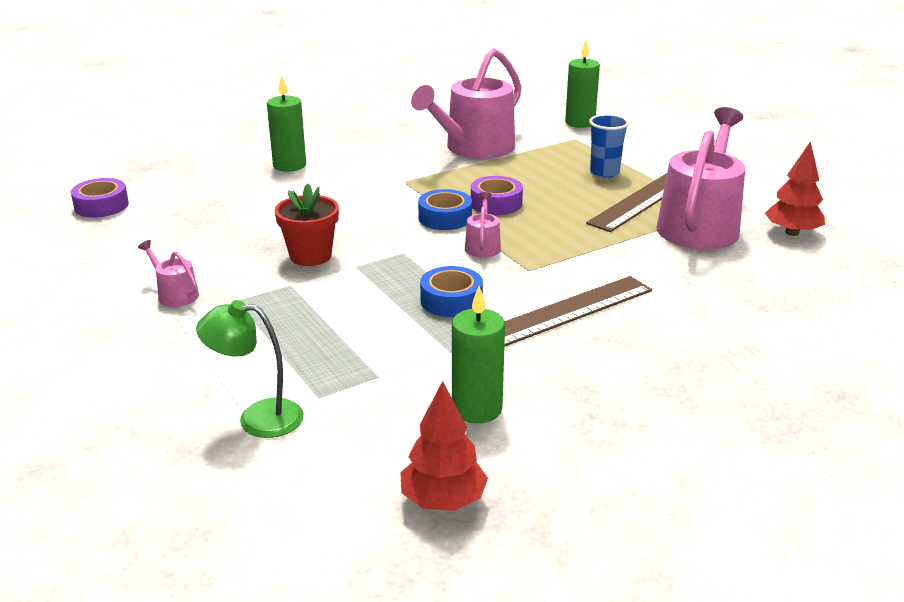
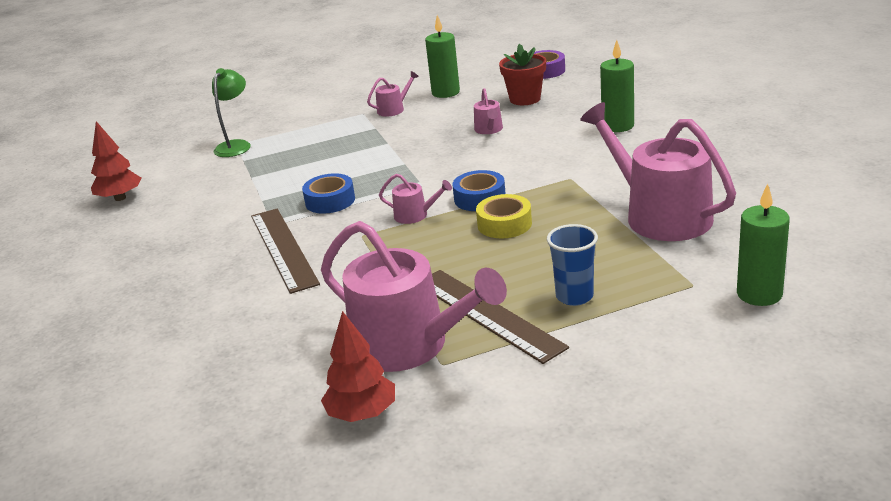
camera: 105 degrees right, 0 degrees up
red flower pot [274,184,339,266] -> red flower pot moved to [499,44,546,105]
green candle [452,286,505,423] -> green candle moved to [425,15,460,98]
purple tape [471,176,523,215] -> yellow tape [476,194,532,238]
none -> pink watering can [474,88,503,134]

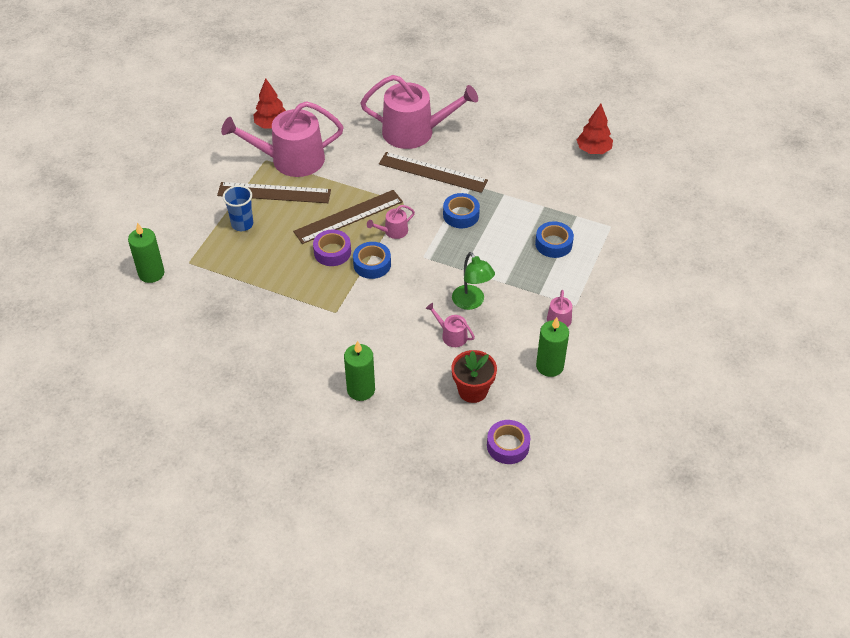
camera: 130 degrees right, 20 degrees up
green lamp [212,68,251,157] -> green lamp moved to [452,252,495,310]
yellow tape [476,194,532,238] -> purple tape [313,230,351,266]
pink watering can [580,102,736,241] -> pink watering can moved to [360,75,478,149]
none -> brown ruler [293,190,403,244]
none -> blue tape [535,221,574,258]

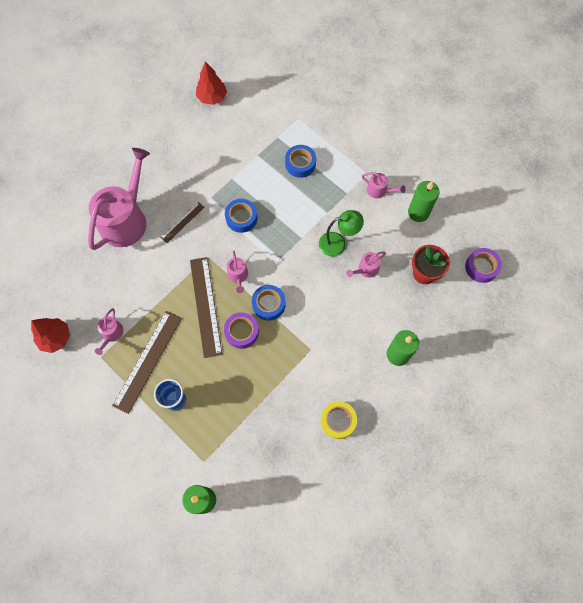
camera: 70 degrees left, 20 degrees up
pink watering can [221,101,343,177] -> pink watering can [95,308,123,355], size x0.43
brown ruler [379,152,488,193] -> brown ruler [160,202,204,243], size x0.53
none -> yellow tape [320,401,357,439]

